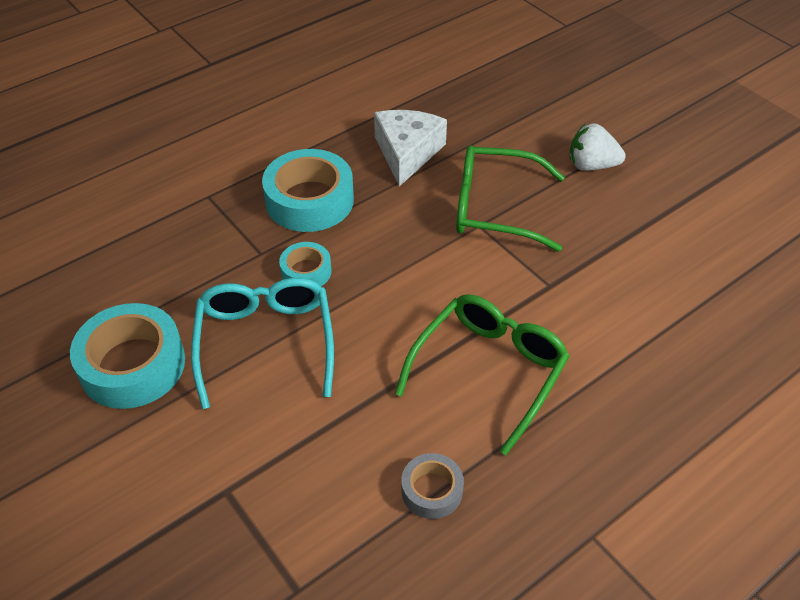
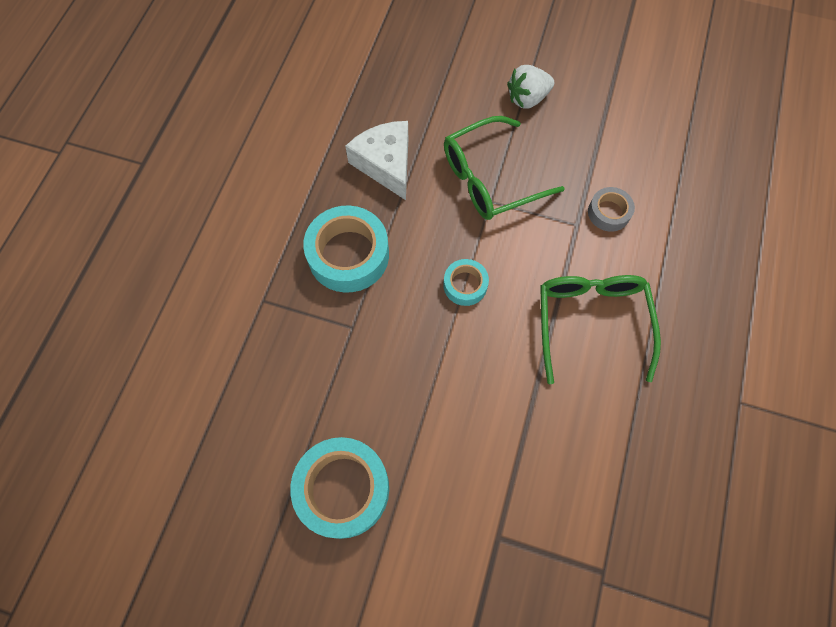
camera: 35 degrees left, 20 degrees up
turquoise glasses [191,278,334,409] -> none
turquoise tape [279,242,332,286] -> turquoise tape moved to [443,259,489,306]
grey tape [402,453,464,519] -> grey tape moved to [588,187,635,232]

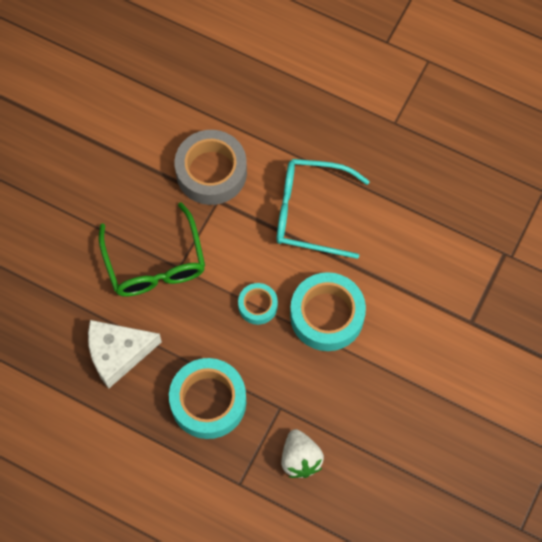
camera: 80 degrees left, 0 degrees up
turquoise tape [290,437,389,539] -> turquoise tape moved to [290,272,366,351]
white strawberry [507,65,554,109] -> white strawberry moved to [281,429,324,478]
green glasses [540,275,661,384] -> turquoise glasses [277,159,370,259]
grey tape [588,187,635,232] -> grey tape [175,130,247,205], size x1.88

